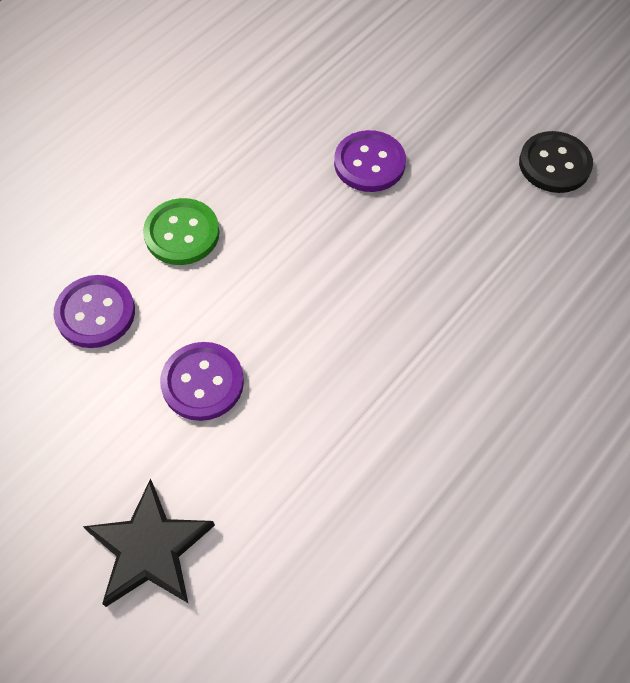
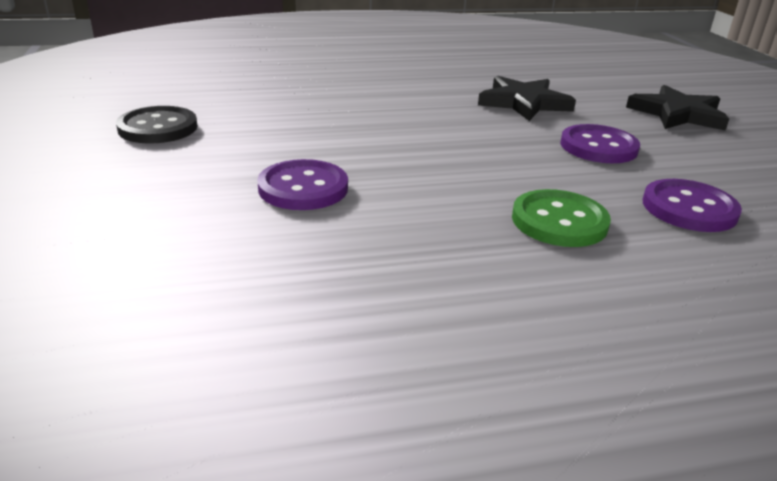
camera: 145 degrees left, 30 degrees down
none -> black star [478,76,576,121]

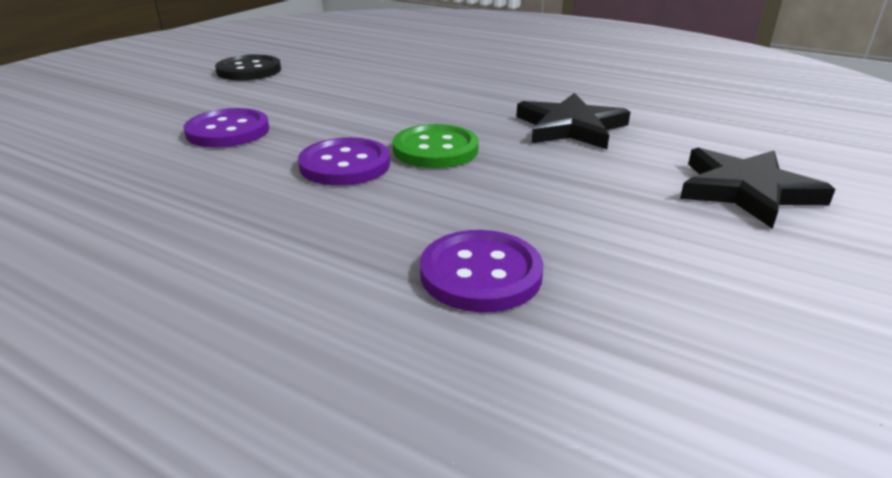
camera: 45 degrees right, 0 degrees up
green button [512,189,611,247] -> green button moved to [393,124,479,168]
purple button [560,124,640,163] -> purple button moved to [298,137,390,186]

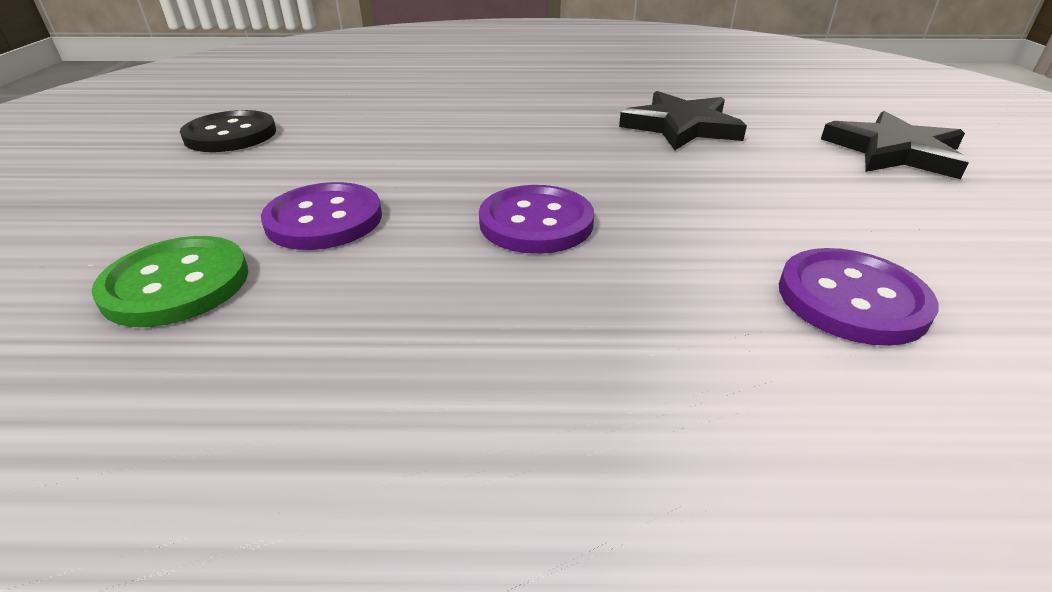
camera: 30 degrees left, 5 degrees up
green button [393,124,479,168] -> green button moved to [91,236,248,327]

